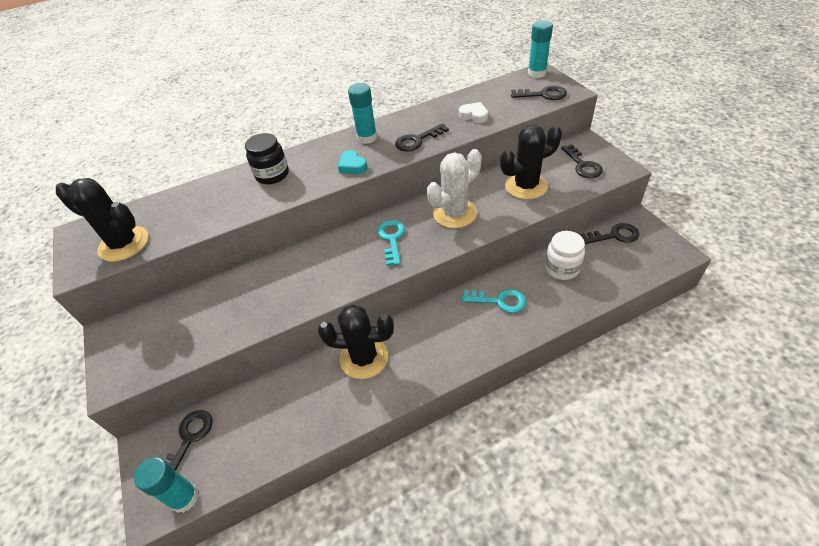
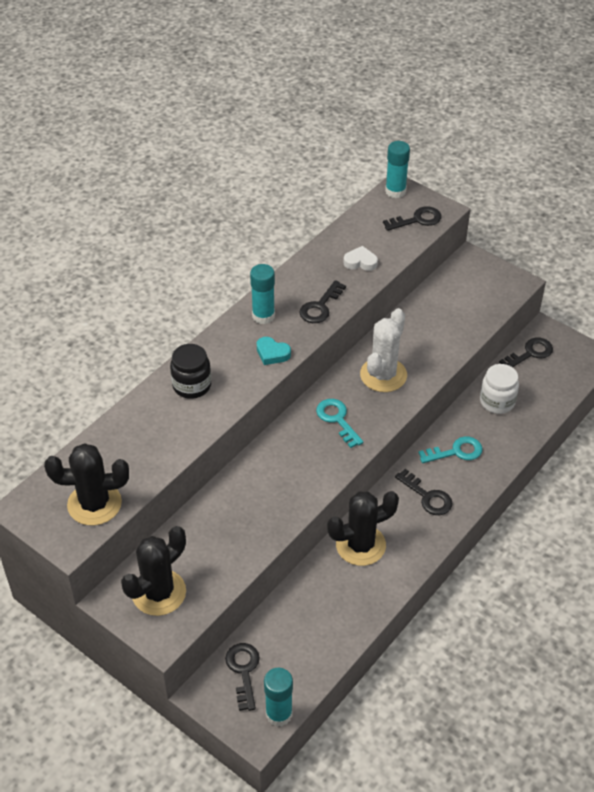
camera: 30 degrees left, 0 degrees up
black cactus [500,125,562,200] -> black cactus moved to [121,526,186,616]
black key [561,144,603,178] -> black key moved to [395,469,453,515]

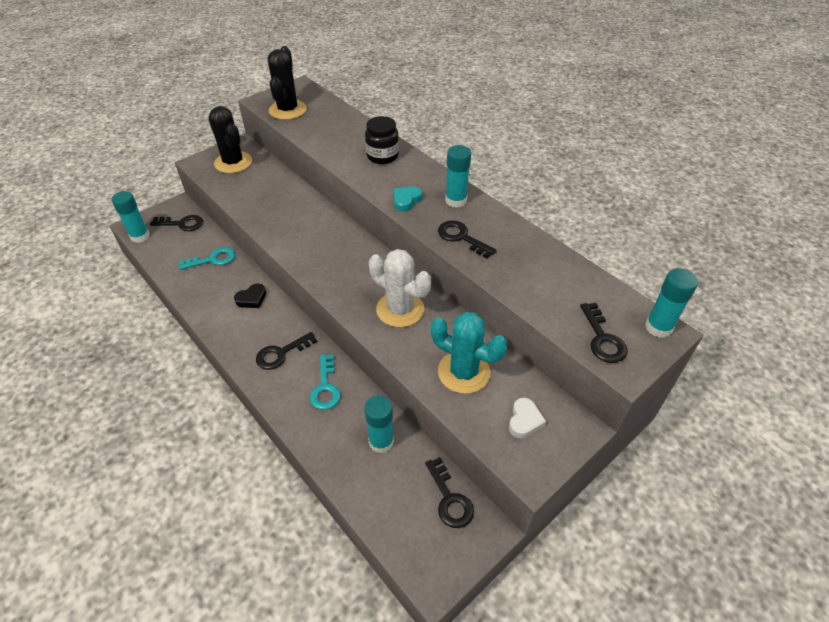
camera: 100 degrees right, 0 degrees up
turquoise key [316,399,363,448] -> turquoise key moved to [179,247,235,270]
black cactus [327,491,399,566] -> black heart [234,284,266,308]
white heart [343,246,378,271] -> white heart moved to [509,398,546,438]
white jar [480,364,519,414] -> turquoise glue stick [364,395,394,453]
none -> turquoise cactus [431,312,508,394]

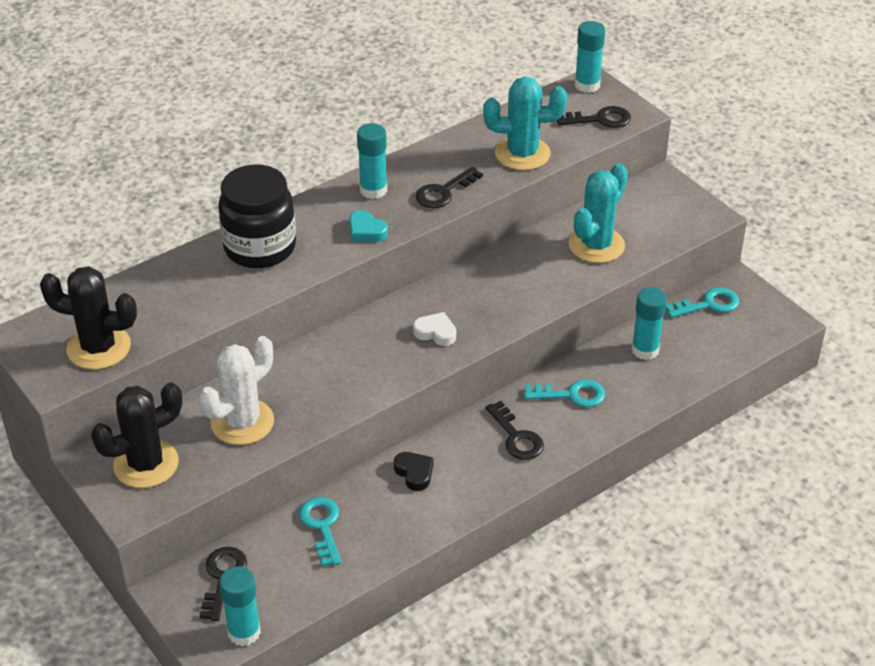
camera: 85 degrees left, 5 degrees down
black jar [365,116,399,164] -> black jar [218,164,296,268], size x1.56
white cactus [369,249,431,327] -> white cactus moved to [199,336,274,445]
black key [425,457,474,528] -> turquoise key [666,287,739,318]
white heart [509,398,546,438] -> white heart moved to [413,312,456,346]
none -> turquoise cactus [483,77,567,170]

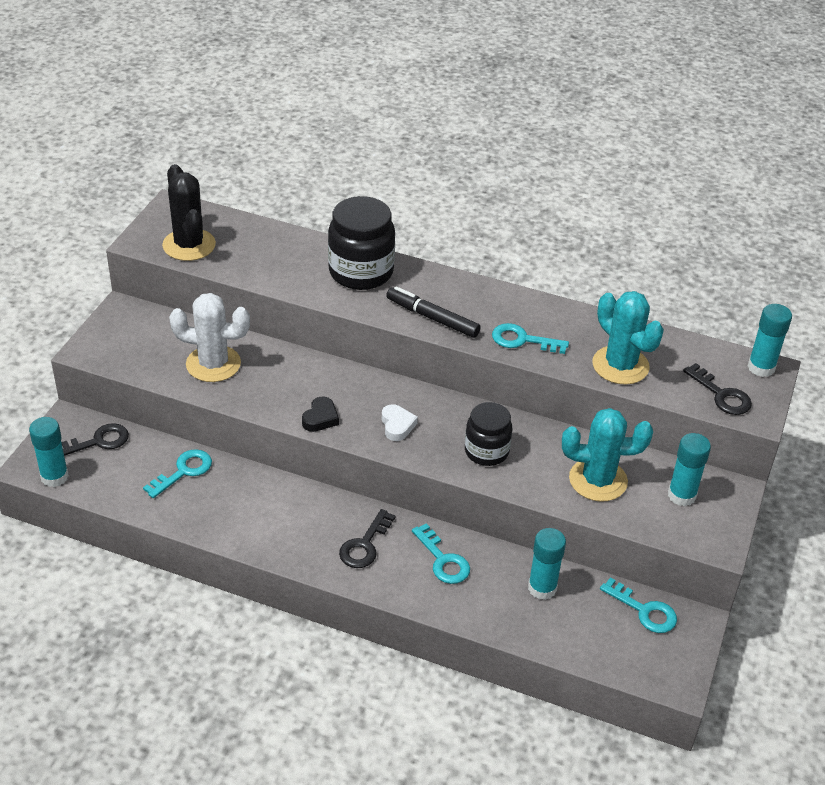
camera: 55 degrees right, 0 degrees up
black cactus [91,382,182,488] -> none
turquoise heart [350,210,388,242] -> black marker [386,286,481,338]
turquoise glue stick [357,123,387,199] -> turquoise glue stick moved to [668,433,711,506]
black heart [394,452,433,491] -> black heart moved to [302,396,339,432]
black key [416,167,483,208] -> turquoise key [492,323,569,354]
none -> black jar [465,402,512,466]

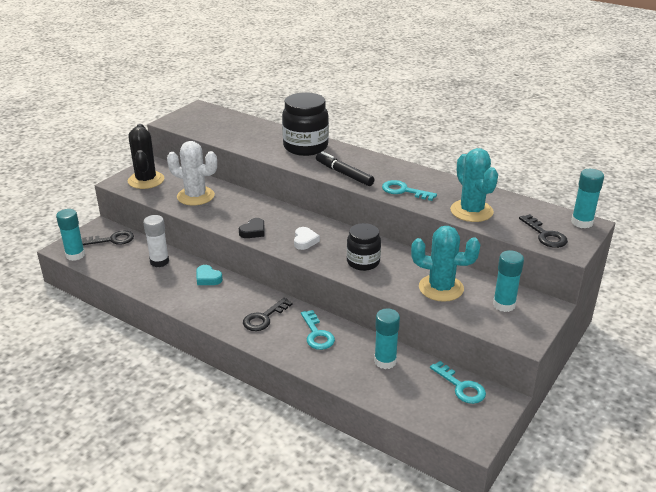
camera: 15 degrees right, 10 degrees down
turquoise key [143,449,212,498] -> white glue stick [143,215,169,267]
black cactus [162,164,216,261] -> black cactus moved to [128,124,164,189]
none -> turquoise heart [196,265,223,285]

